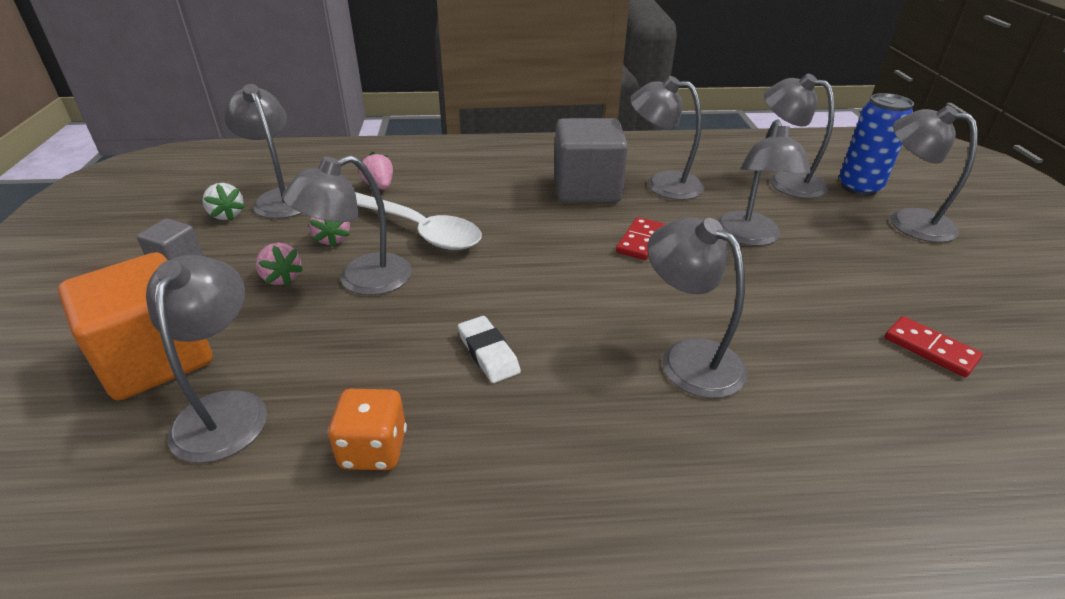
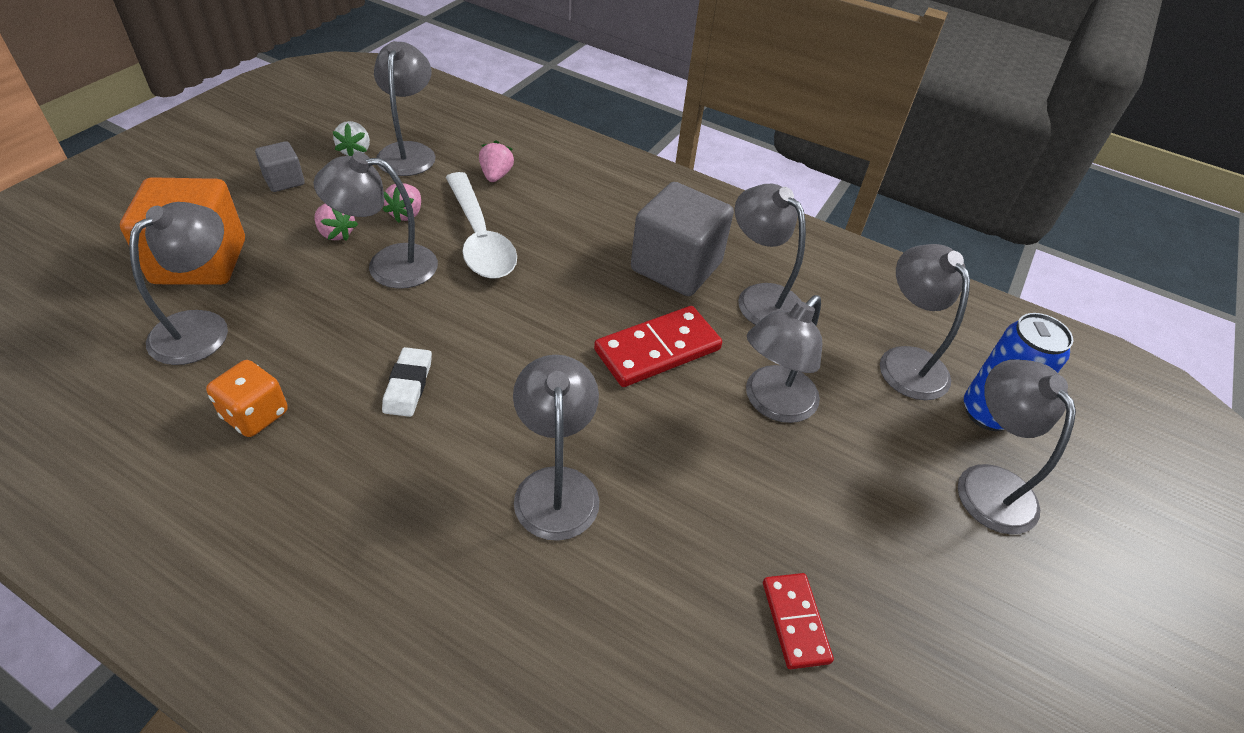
camera: 30 degrees right, 10 degrees up
pink strawberry [256,243,304,286] -> pink strawberry turned 45 degrees counterclockwise [314,204,358,241]
red domino [616,217,665,260] -> red domino [594,306,722,387], size x1.66

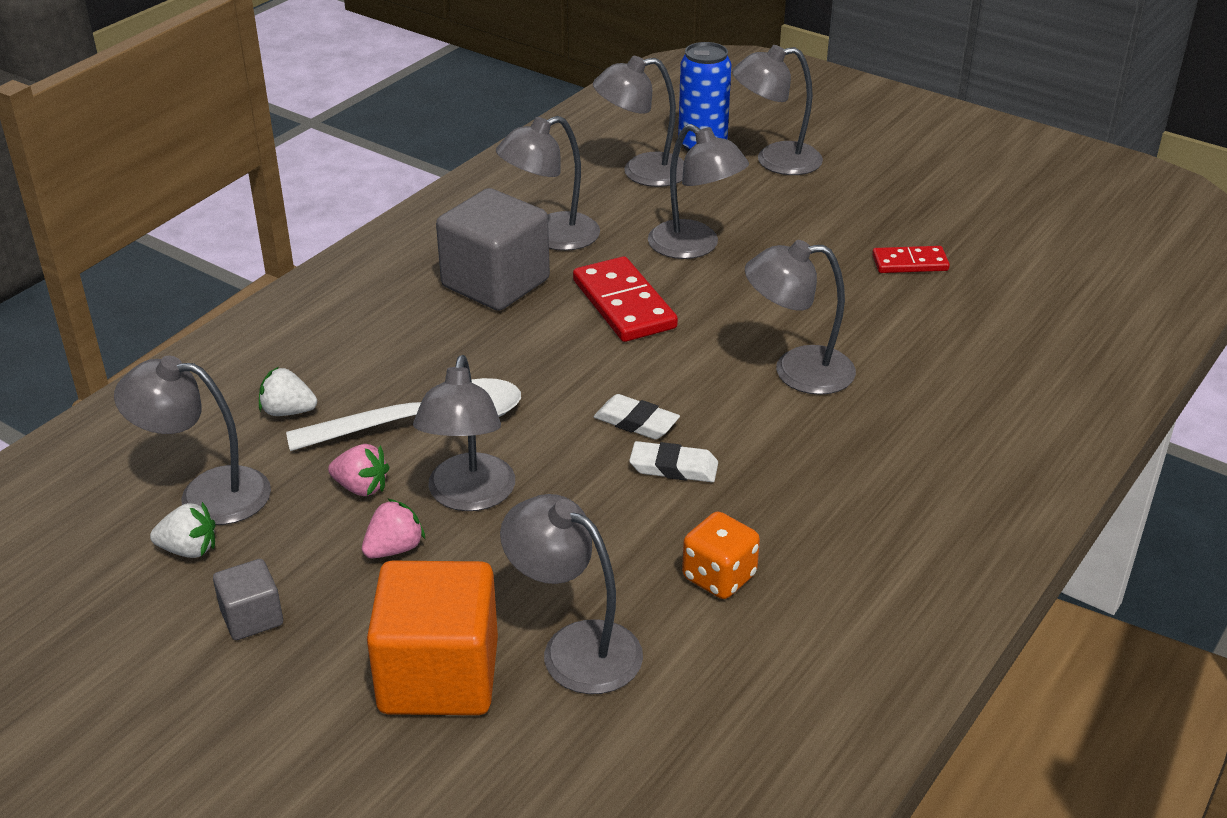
camera: 80 degrees left, 10 degrees down
pink strawberry [479,141,514,182] -> white strawberry [259,367,317,416]
none -> white eraser [594,394,680,439]

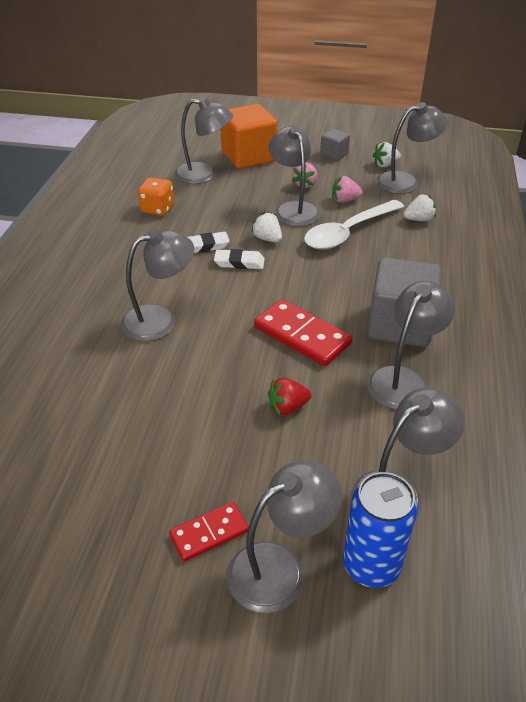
camera: 155 degrees right, 5 degrees up
grey lamp [648,124,749,259] -> red strawberry [268,378,311,415]
red domino [872,246,950,273] -> red domino moved to [169,502,249,562]
none -> white strawberry [251,212,282,242]

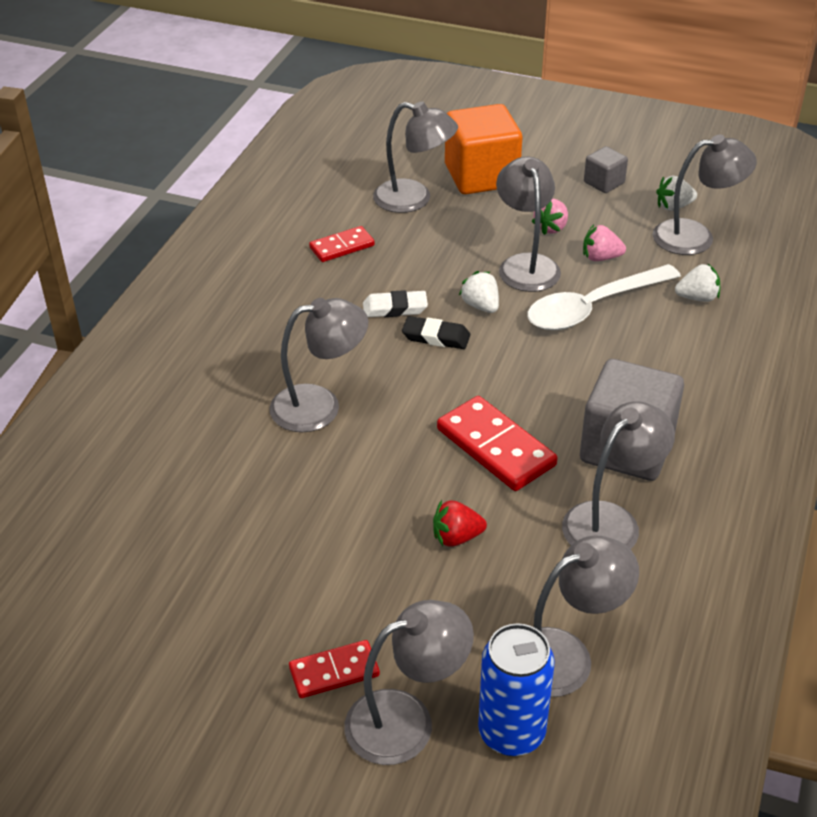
camera: 10 degrees right, 0 degrees up
orange dice [138,177,174,216] -> red domino [309,226,375,262]
white eraser [214,249,265,269] -> black eraser [402,316,470,349]

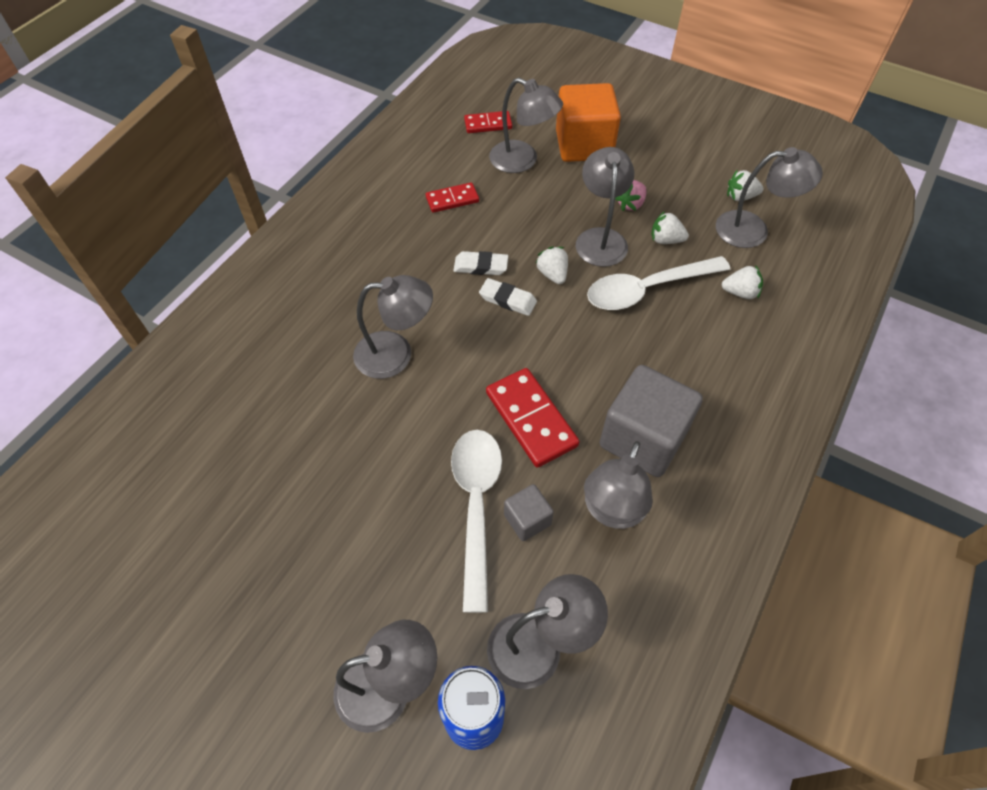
camera: 10 degrees right, 15 degrees up
red domino [289,640,380,698] -> red domino moved to [464,111,512,133]
black eraser [402,316,470,349] -> white eraser [479,278,537,316]
red strawberry [433,500,487,547] -> white spoon [451,430,502,613]
grey lamp [562,401,675,549] -> grey lamp turned 150 degrees clockwise [584,441,653,529]
pink strawberry [583,225,626,261] -> white strawberry [651,211,689,244]
grey cube [584,146,628,193] -> grey cube moved to [504,484,554,541]

